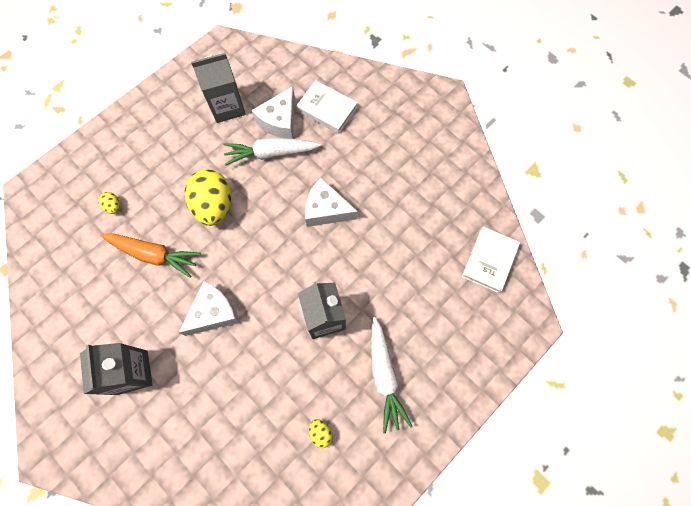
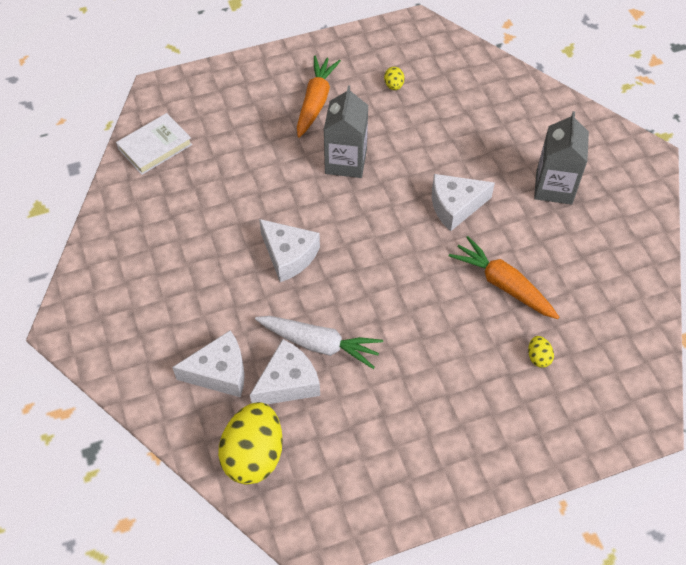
camera: 155 degrees left, 15 degrees down
yellow egg [185,169,231,226] -> yellow egg moved to [218,402,283,485]
grey carton [191,53,246,123] -> none
white book [296,80,358,134] -> white cheese [172,330,245,397]
white carrot [371,317,413,433] -> orange carrot [297,56,341,138]

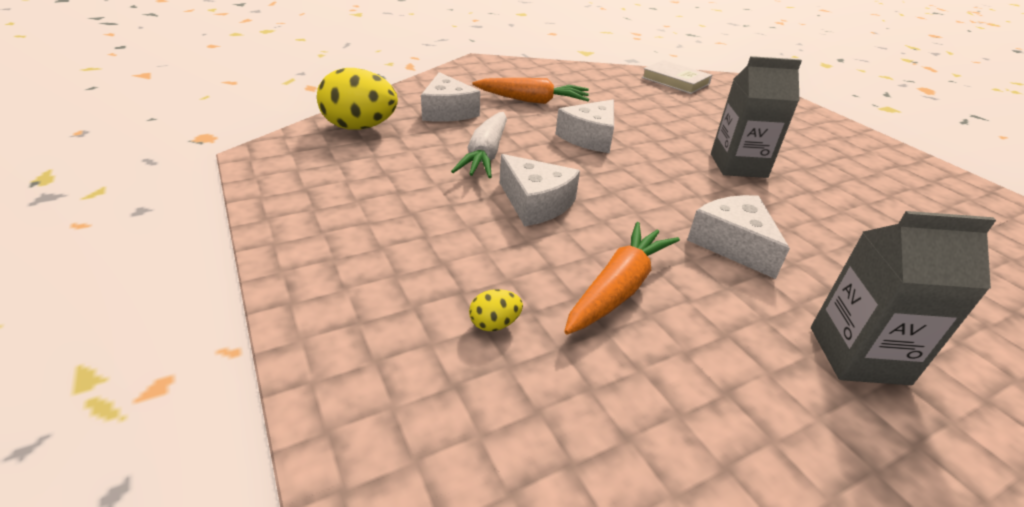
camera: 80 degrees right, 20 degrees down
white cheese [250,339,320,404] -> white cheese moved to [500,154,580,227]
orange carrot [297,56,341,138] -> orange carrot moved to [472,78,589,104]
yellow egg [384,67,404,90] -> none

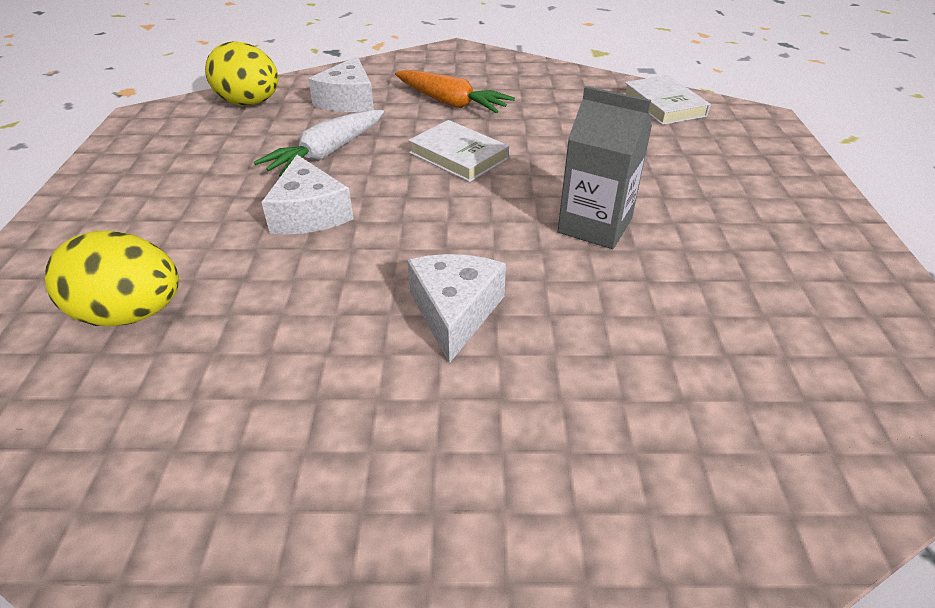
camera: 30 degrees right, 5 degrees up
yellow egg [469,289,523,331] -> yellow egg [45,231,179,326], size x2.34
white cheese [556,99,614,153] -> white book [408,120,509,182]
orange carrot [564,222,680,334] -> none
grey carton [811,211,996,385] -> none

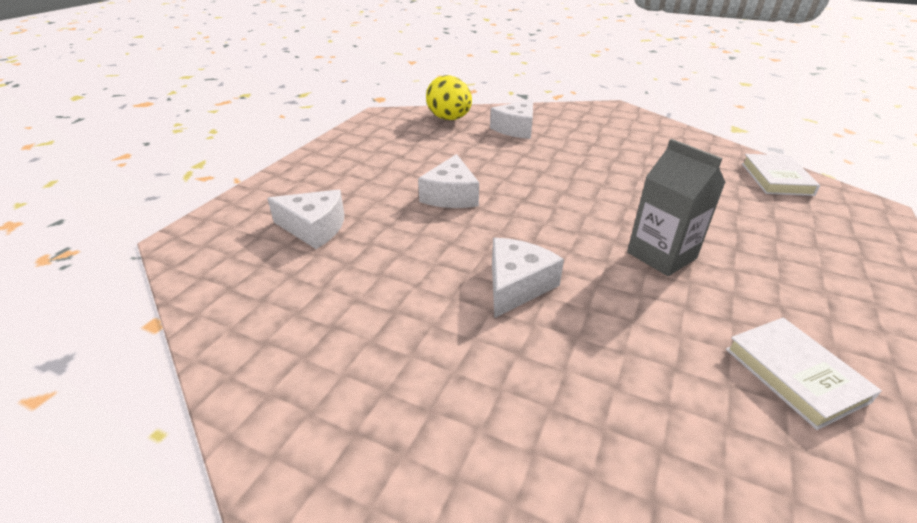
camera: 25 degrees right, 5 degrees down
yellow egg [45,231,179,326] -> white cheese [267,189,344,249]
white carrot [254,110,384,177] -> none
orange carrot [395,70,515,113] -> none
white book [408,120,509,182] -> white book moved to [726,318,882,430]

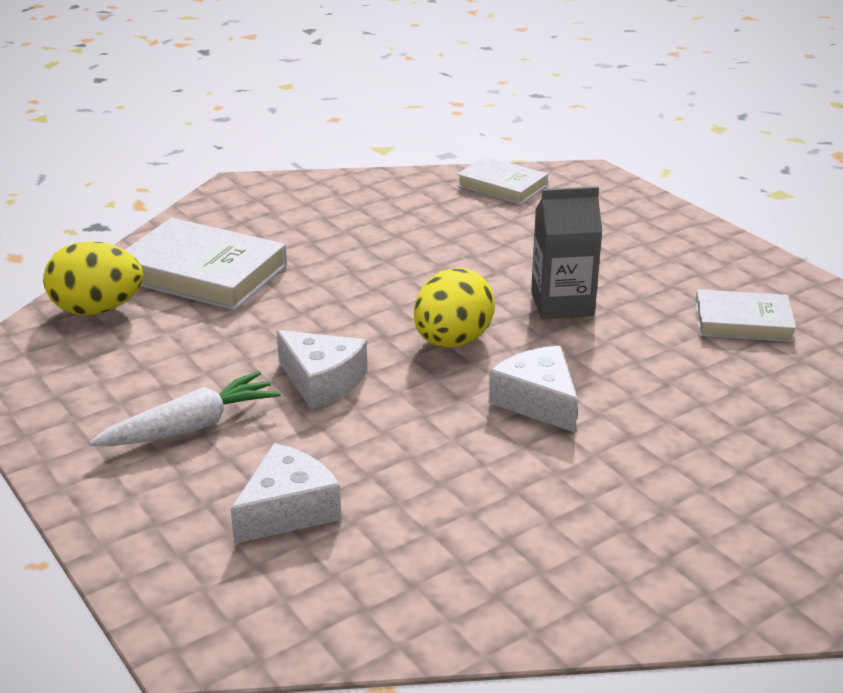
camera: 60 degrees left, 5 degrees down
white cheese [490,99,533,139] -> white book [126,218,287,310]
none -> white carrot [89,371,281,446]
none -> yellow egg [414,267,495,348]

